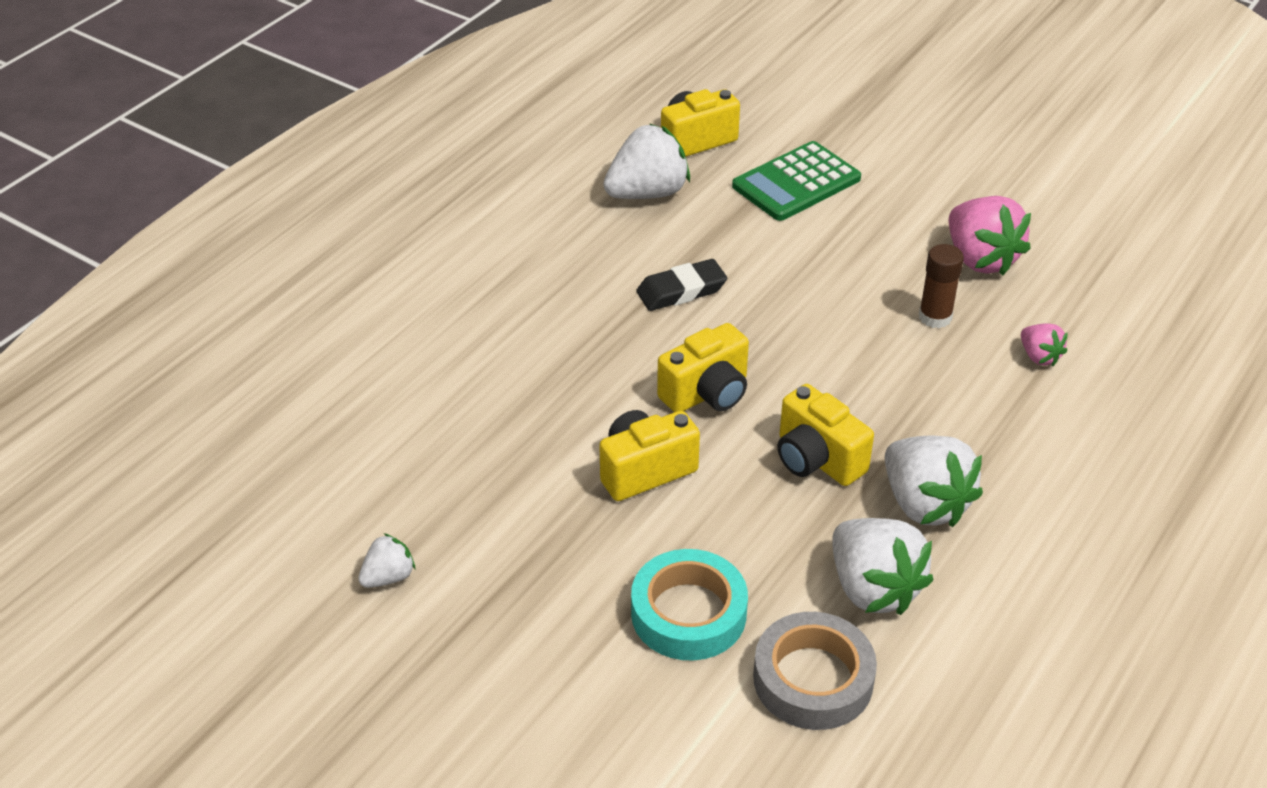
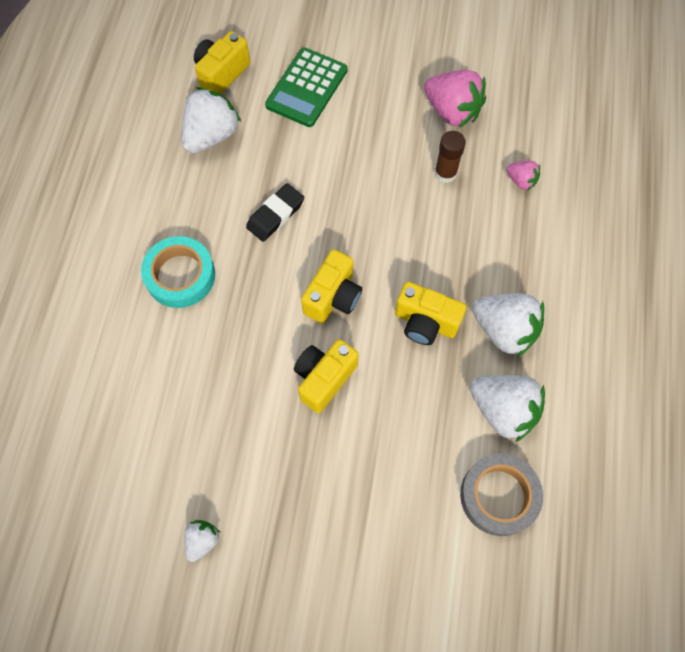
camera: 25 degrees left, 25 degrees up
turquoise tape [631,549,748,661] -> turquoise tape moved to [141,236,215,308]

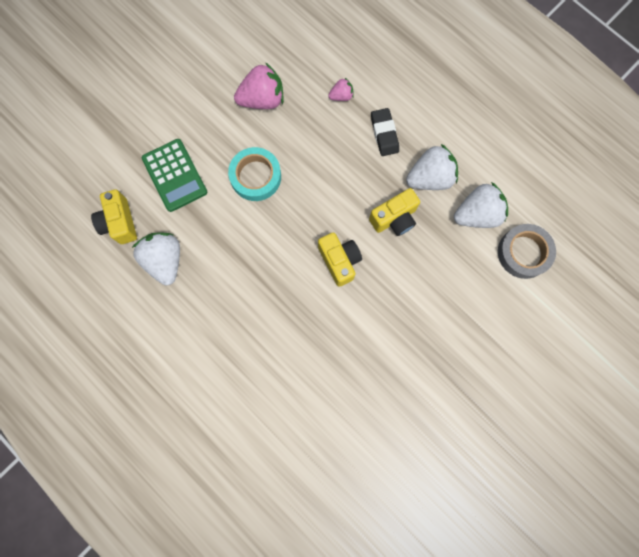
camera: 55 degrees left, 10 degrees up
turquoise tape [141,236,215,308] -> turquoise tape moved to [228,147,281,201]
white strawberry [184,520,220,562] -> none
black eraser [246,183,304,242] -> black eraser moved to [371,108,399,156]
yellow camera [294,339,359,413] -> none
brown glue stick [435,131,466,183] -> none

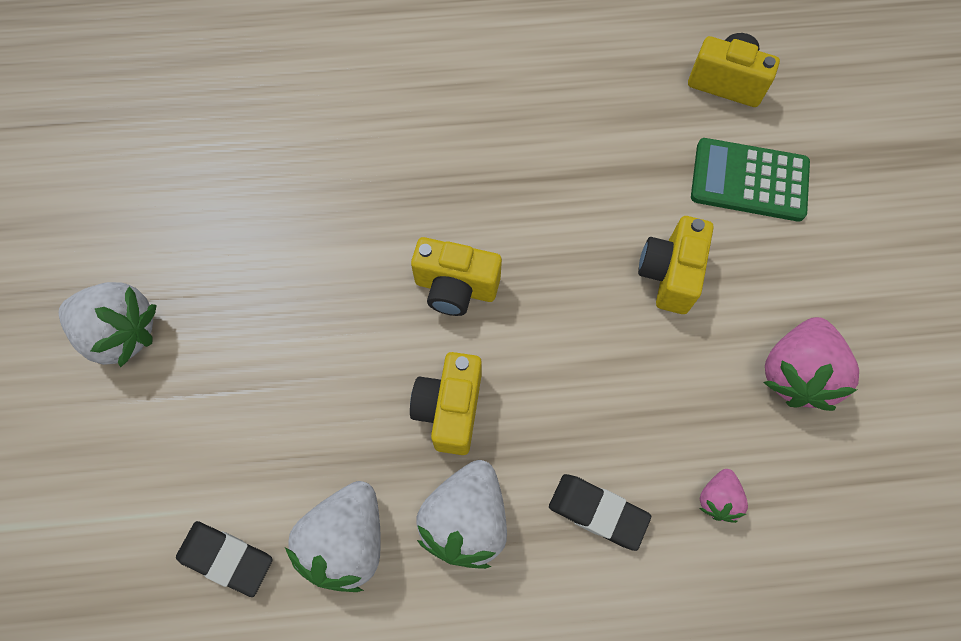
camera: 130 degrees right, 10 degrees down
white strawberry [132,232,180,285] -> white strawberry moved to [59,282,157,367]
turquoise tape [228,147,281,201] -> yellow camera [638,216,713,314]
grey tape [498,224,556,279] -> black eraser [176,521,273,597]

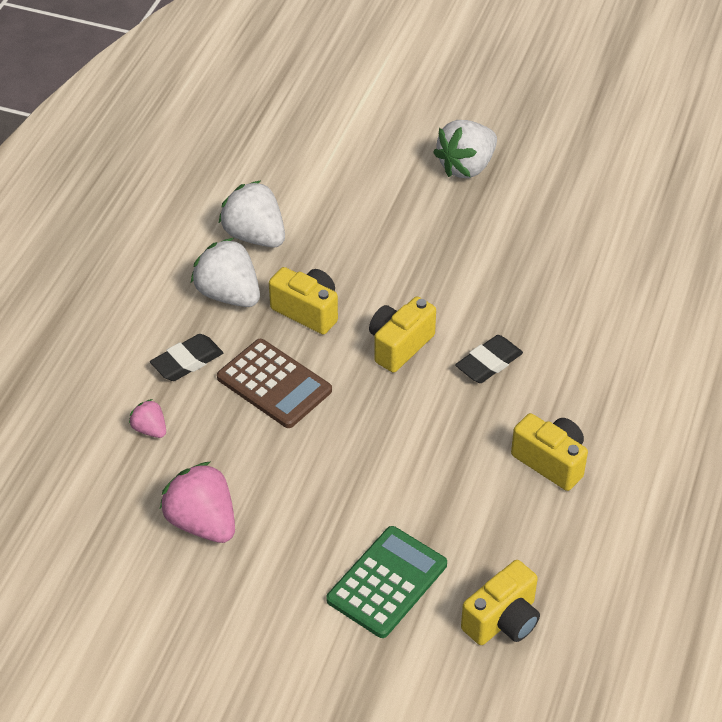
camera: 115 degrees right, 20 degrees down
black eraser [176,521,273,597] -> black eraser moved to [455,335,523,383]
yellow camera [638,216,713,314] -> yellow camera moved to [511,413,588,491]
none -> brown calculator [217,339,332,428]

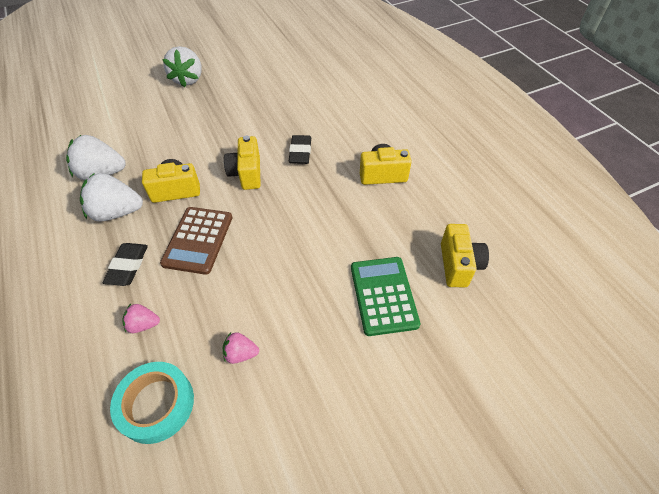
camera: 45 degrees left, 5 degrees up
pink strawberry [160,462,235,543] -> pink strawberry [223,332,259,364], size x0.52
brown calculator [217,339,332,428] -> brown calculator turned 105 degrees clockwise [160,207,233,275]
none -> turquoise tape [110,362,194,444]

